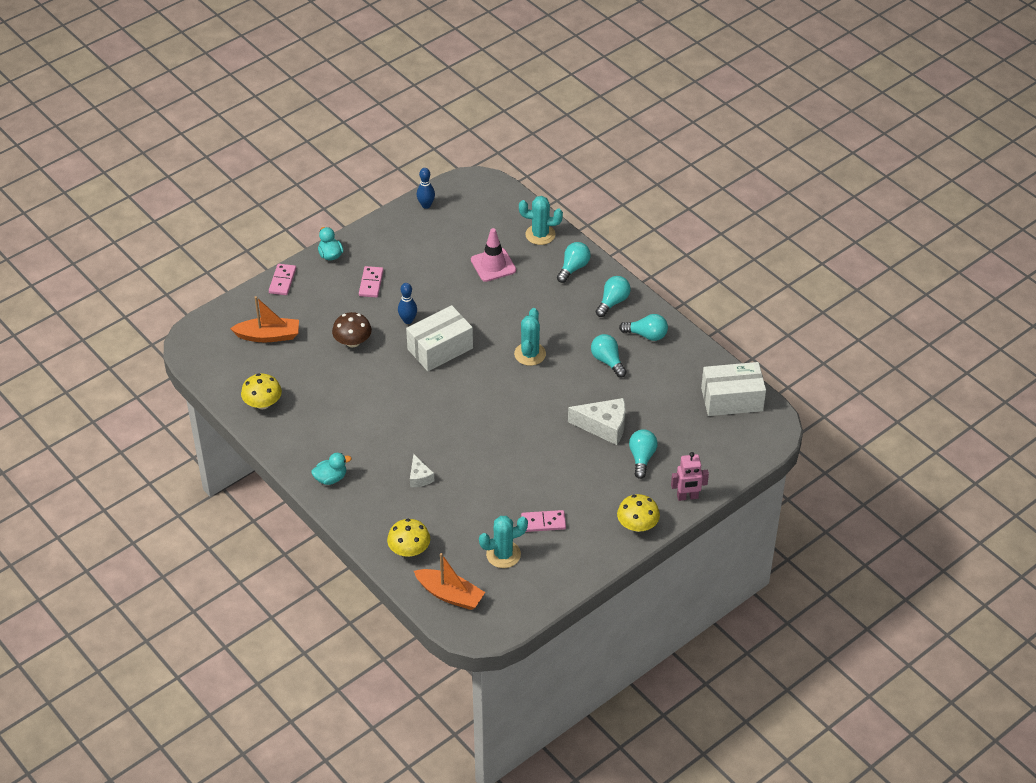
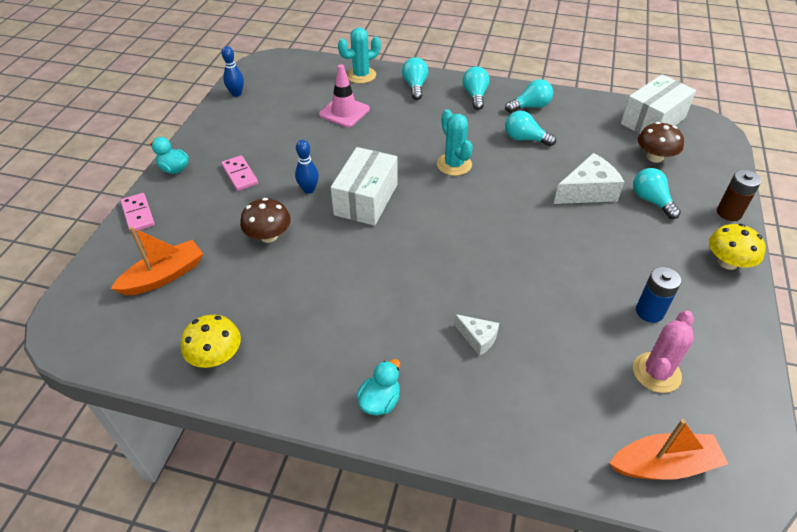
camera: 35 degrees left, 0 degrees up
yellow mushroom [387,519,430,557] -> none
turquoise cactus [479,516,528,568] -> pink cactus [633,311,694,393]
pink domino [521,510,566,532] -> blue battery [636,267,681,323]
pink robot [671,452,709,501] -> brown battery [717,170,761,221]
none -> brown mushroom [638,122,684,163]

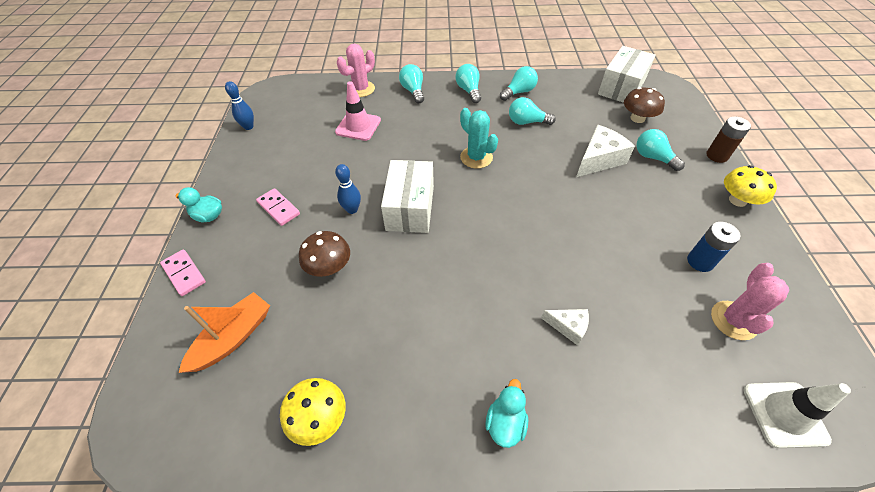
camera: 15 degrees left, 5 degrees up
turquoise cactus [338,27,381,84] -> pink cactus [337,44,375,97]
orange boat [609,419,728,480] -> white traffic cone [744,382,851,448]

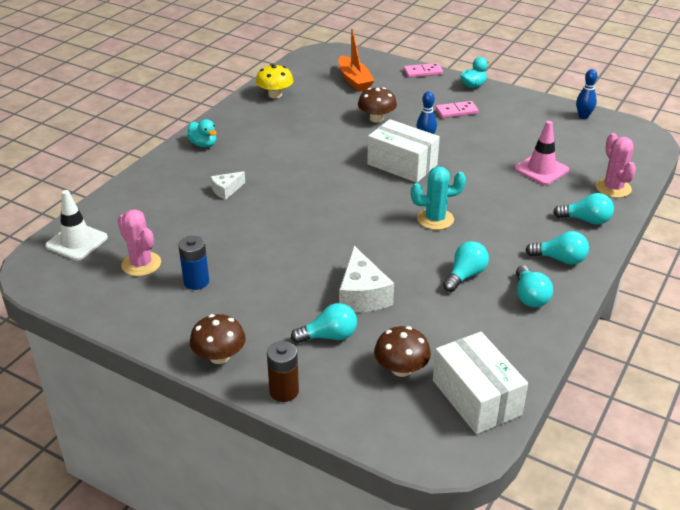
camera: 120 degrees right, 15 degrees down
yellow mushroom [724,165,777,207] -> brown mushroom [190,314,246,364]

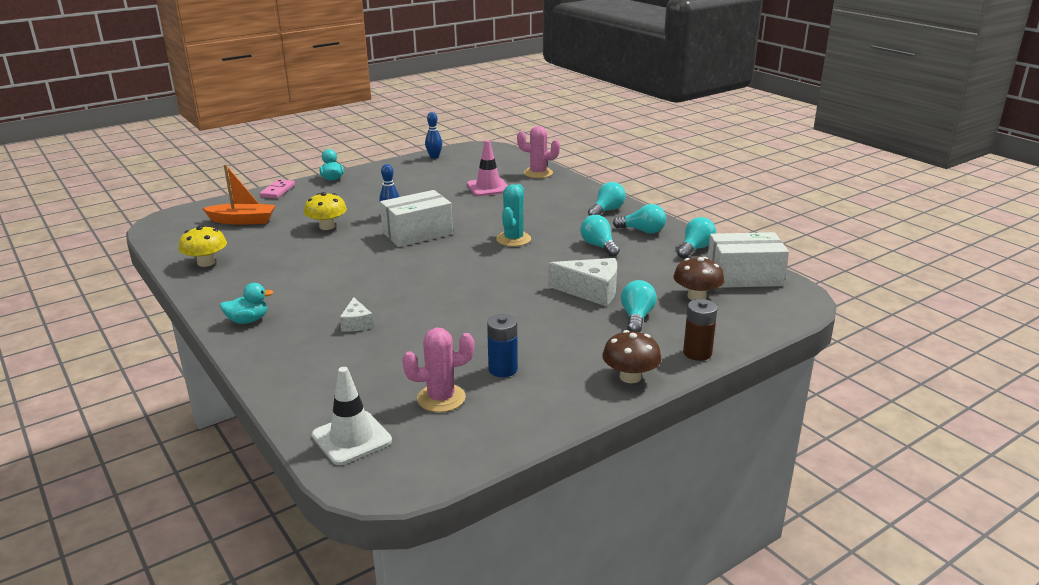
camera: 65 degrees left, 10 degrees down
brown mushroom [358,87,397,123] -> yellow mushroom [304,192,347,230]
pink domino [435,101,479,118] -> none
turquoise light bulb [553,193,614,225] -> turquoise light bulb moved to [677,217,716,259]

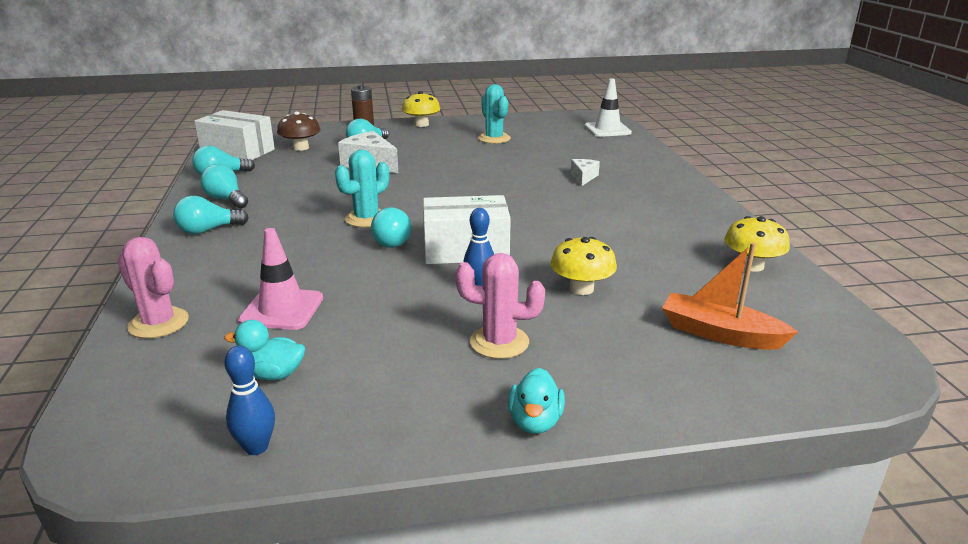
camera: 155 degrees left, 0 degrees up
turquoise duck [220,283,273,324] -> turquoise duck moved to [224,320,305,380]
pink domino [259,179,295,199] -> none
pink cactus [402,328,474,412] -> pink cactus moved to [455,253,545,359]
blue battery [487,314,518,377] -> turquoise cactus [478,84,511,144]
turquoise light bulb [580,215,620,257] -> turquoise light bulb moved to [371,207,411,248]
brown mushroom [602,330,662,383] -> yellow mushroom [402,91,441,127]

